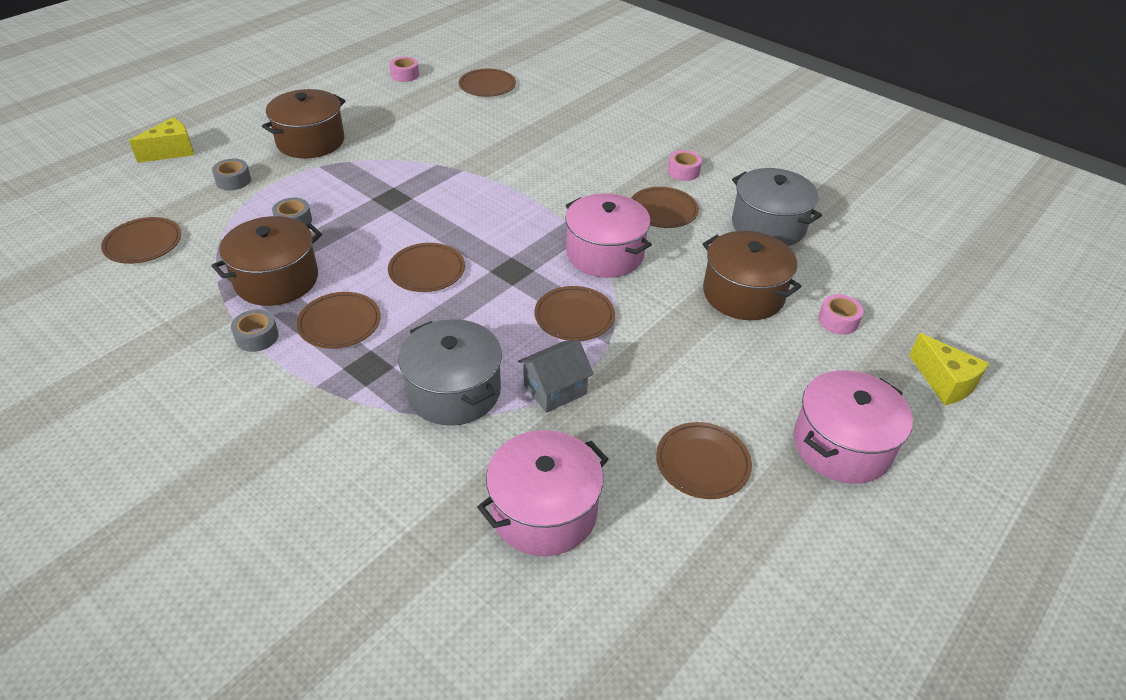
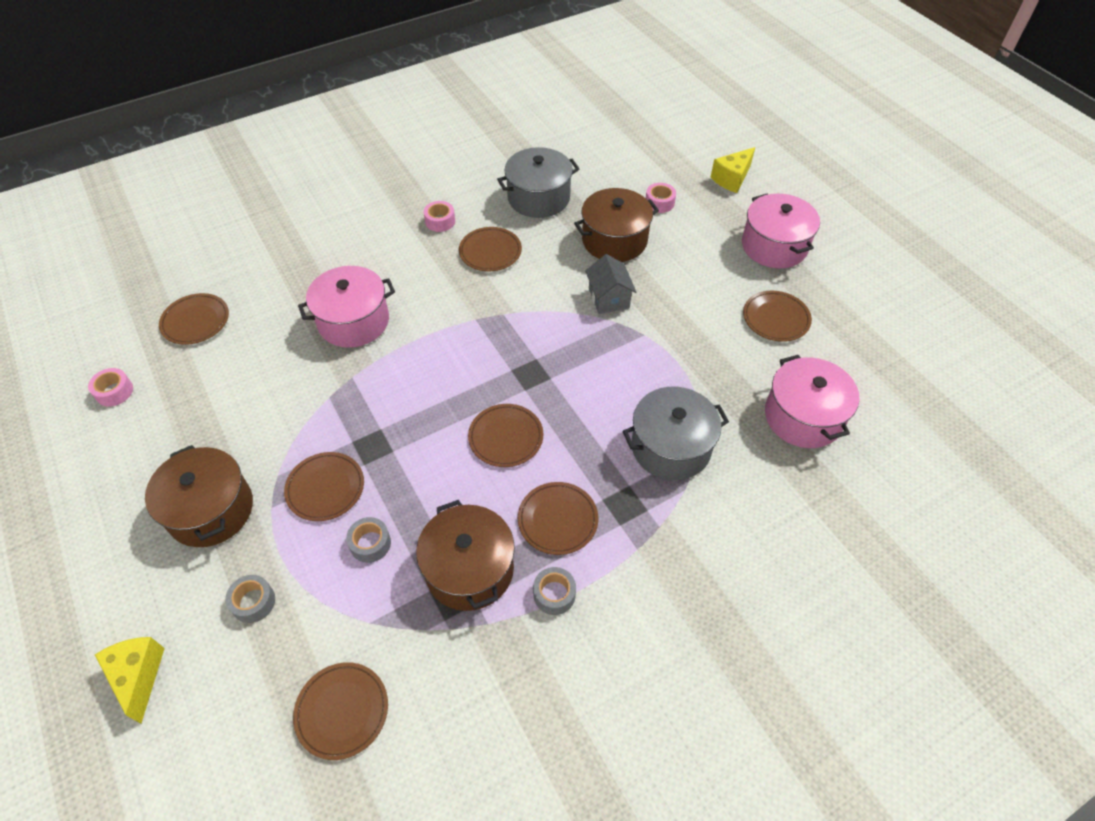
camera: 70 degrees left, 10 degrees up
grey house [518,340,594,413] -> grey house moved to [585,254,636,314]
brown plate [535,286,615,341] -> brown plate moved to [284,452,364,521]
pink pot [565,193,652,278] -> pink pot moved to [298,266,395,348]
yellow cheese [909,333,990,405] -> yellow cheese turned 150 degrees clockwise [710,147,755,193]

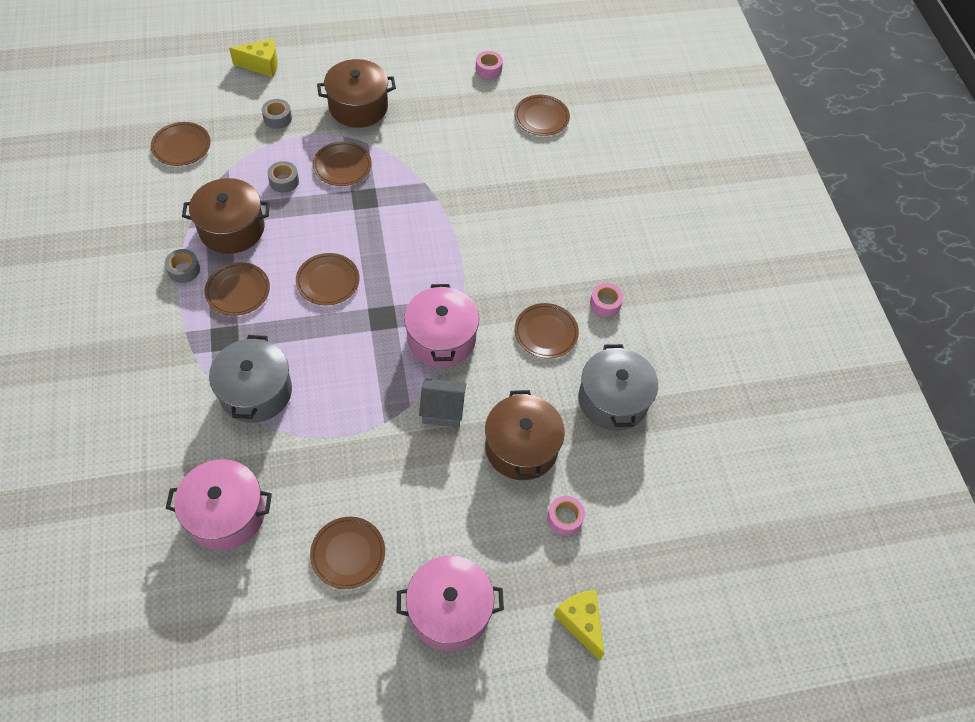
camera: 105 degrees right, 5 degrees up
pink pot [298,266,395,348] -> pink pot moved to [404,284,479,367]

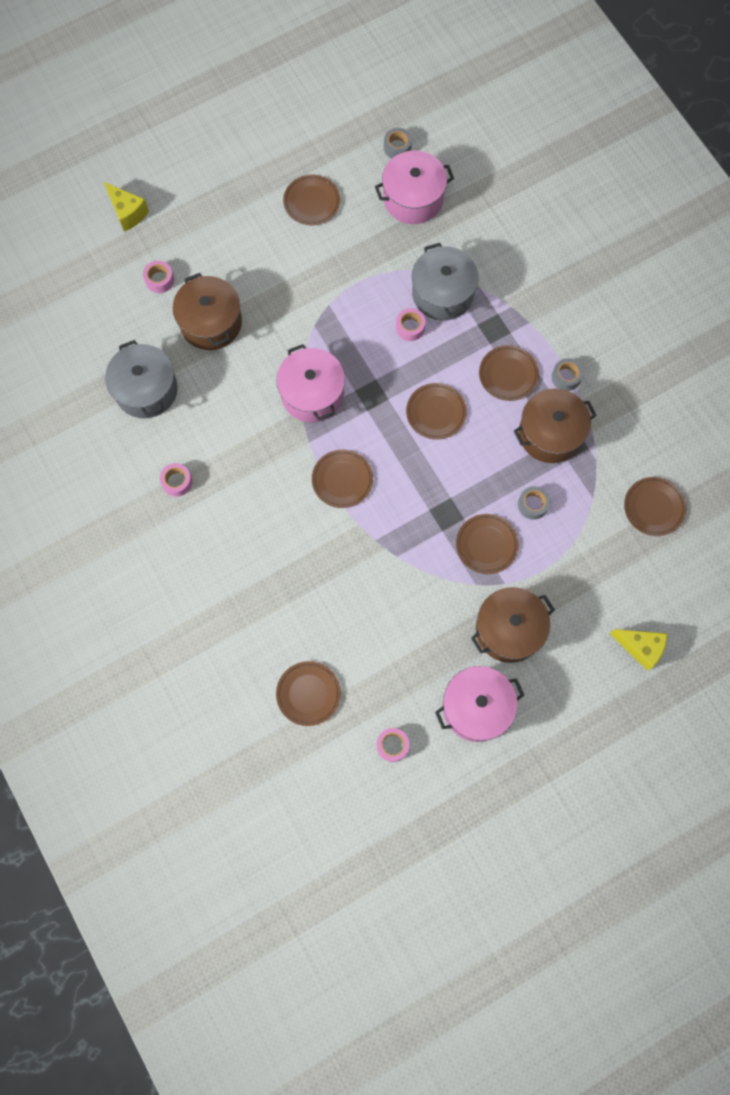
camera: 165 degrees right, 15 degrees up
yellow cheese [229,39,278,77] -> yellow cheese turned 135 degrees counterclockwise [609,629,667,671]
grey tape [262,99,292,129] -> grey tape moved to [384,128,412,158]
pink pot [397,555,504,651] -> pink pot moved to [435,666,524,742]
grey house [419,378,467,428] -> none
brown plate [515,303,579,358] -> brown plate moved to [312,450,373,508]
none -> pink tape [396,308,426,341]

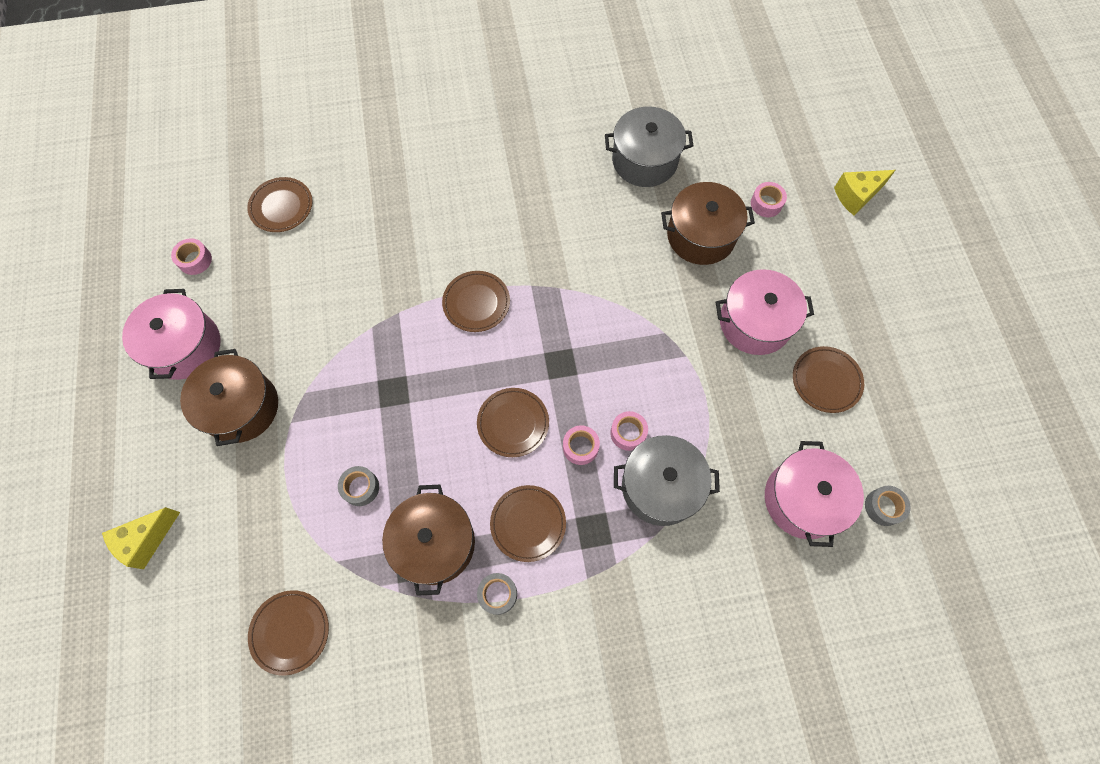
camera: 110 degrees right, 5 degrees down
pink tape [160,463,192,497] -> pink tape moved to [563,425,600,465]
pink pot [276,344,345,422] -> pink pot moved to [716,269,814,355]
brown plate [456,514,518,574] -> none

